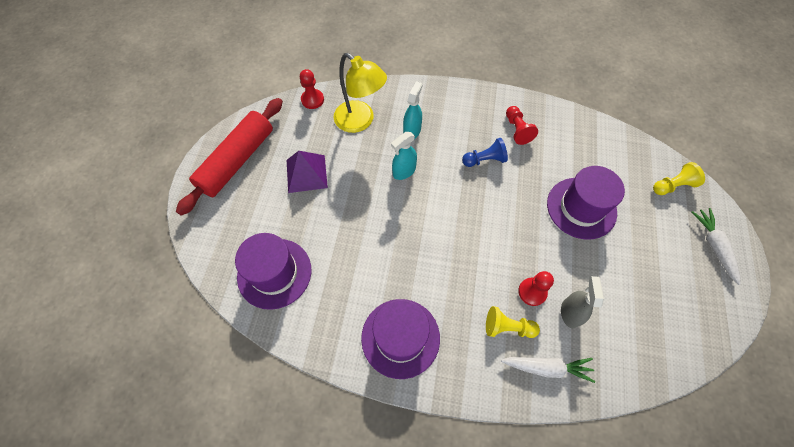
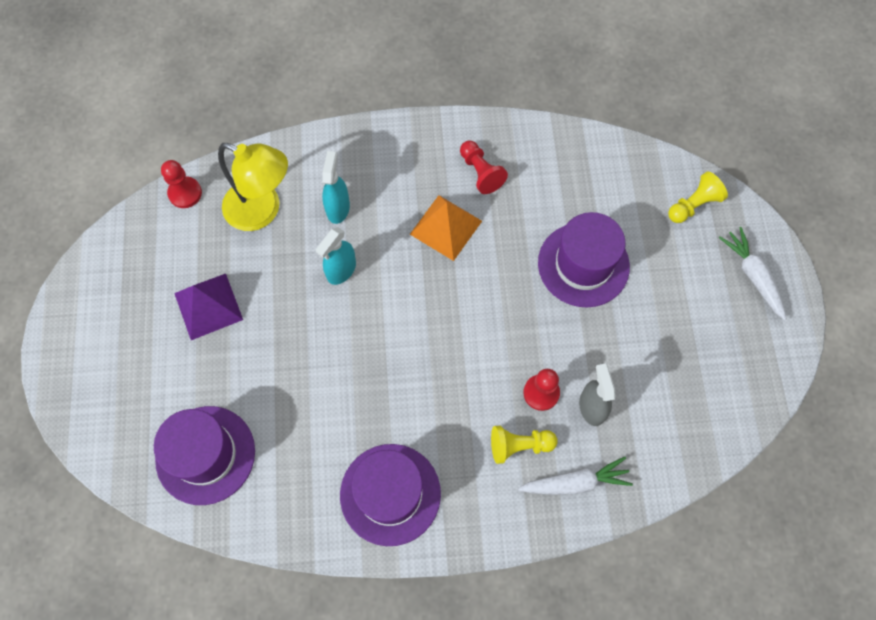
camera: 15 degrees left, 5 degrees up
red rolling pin [176,98,283,216] -> none
blue pawn [462,138,508,167] -> orange pyramid [410,195,482,261]

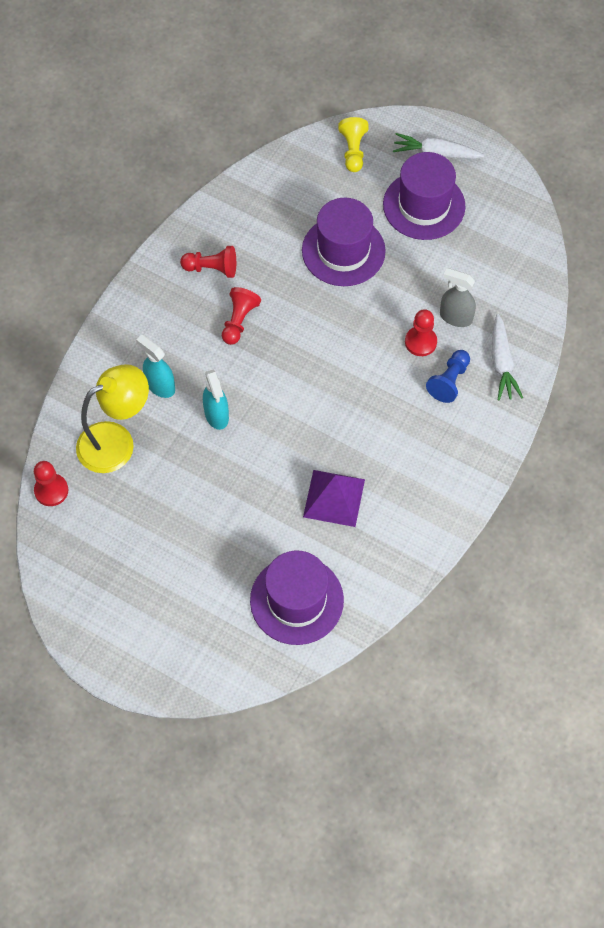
camera: 55 degrees left, 5 degrees down
purple pyramid [174,274,243,340] -> purple pyramid moved to [303,470,365,527]
purple hat [340,444,441,546] -> purple hat moved to [383,152,466,240]
orange pyramid [410,195,482,261] -> red pawn [222,287,261,345]
yellow pawn [491,426,558,464] -> blue pawn [426,350,470,403]
white carrot [518,457,633,495] -> white carrot turned 150 degrees clockwise [492,314,523,400]

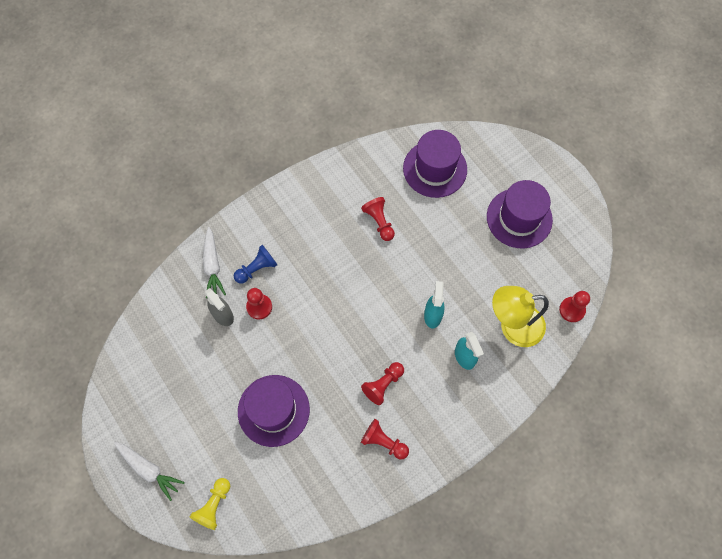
camera: 155 degrees left, 5 degrees up
purple pyramid [303,470,365,527] -> red pawn [361,197,395,241]
purple hat [383,152,466,240] -> purple hat moved to [487,180,553,248]
white carrot [492,314,523,400] -> white carrot turned 150 degrees clockwise [203,227,226,298]

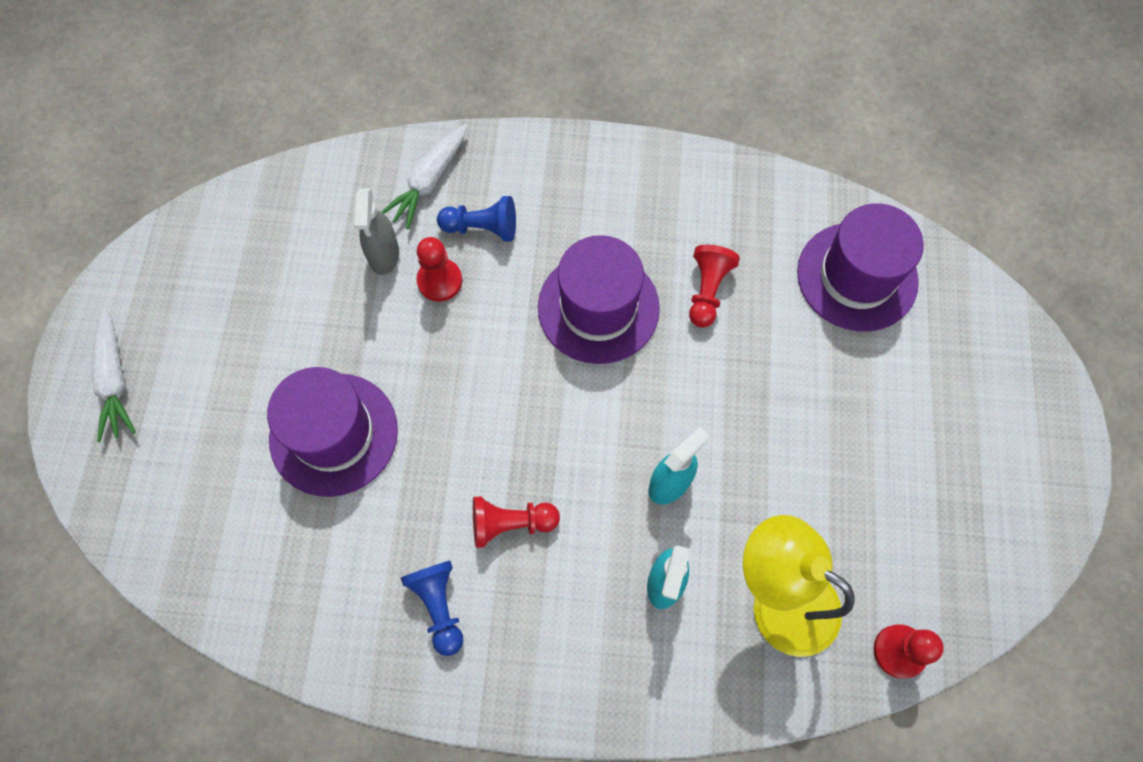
camera: 40 degrees right, 0 degrees up
yellow pawn [190,478,230,530] -> none
red pawn [361,419,409,459] -> blue pawn [401,561,463,656]
purple hat [487,180,553,248] -> purple hat moved to [538,235,660,364]

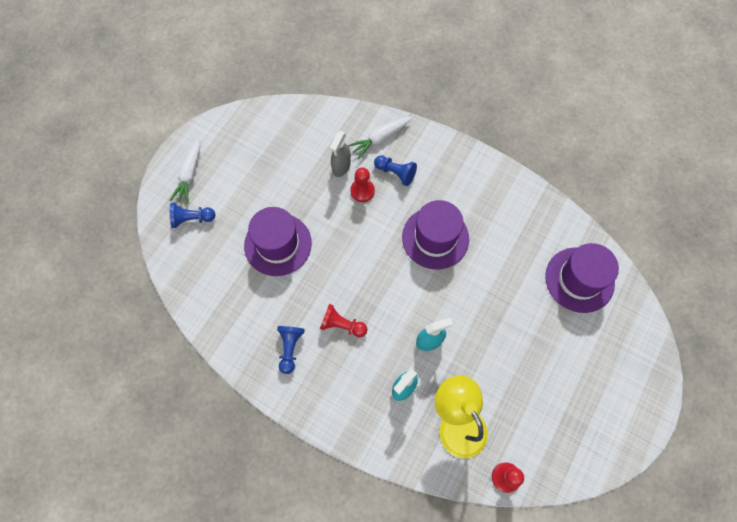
camera: 25 degrees right, 0 degrees up
red pawn [689,245,740,328] -> none
none -> blue pawn [170,203,215,228]

